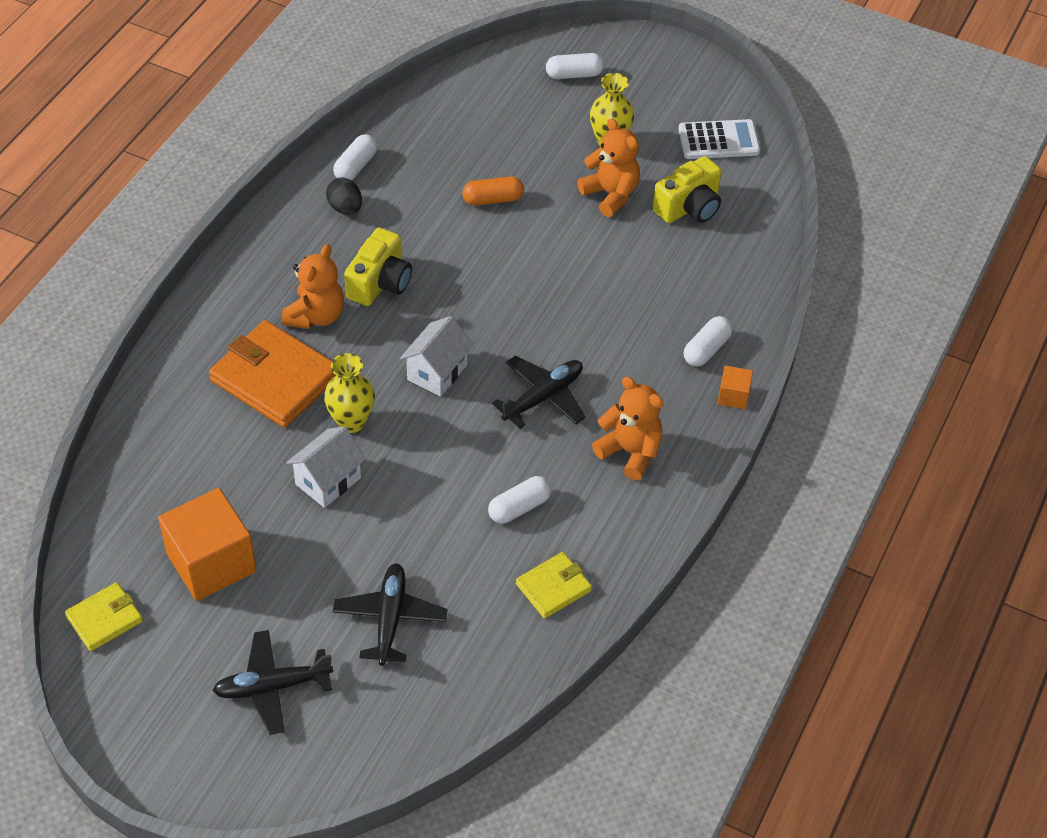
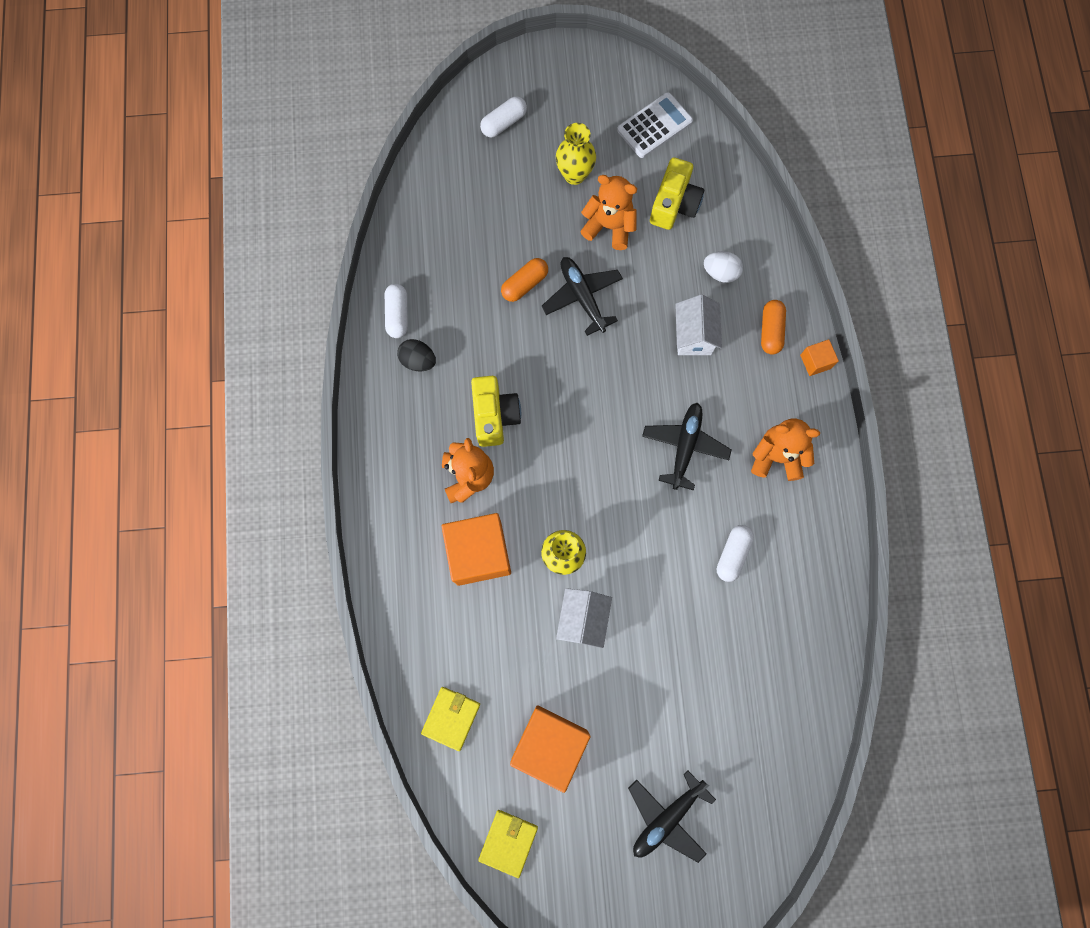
camera: 30 degrees left, 25 degrees up
orange wallet [209,320,336,428] -> orange cube [441,513,511,586]
black plane [332,563,448,666] -> black plane moved to [542,257,623,336]
white house [400,316,474,397] -> white house moved to [675,295,722,355]
yellow wallet [516,552,592,619] -> yellow wallet moved to [421,687,480,751]
white capsule [684,316,733,366] -> orange capsule [761,300,786,355]
none -> white egg [704,251,743,283]

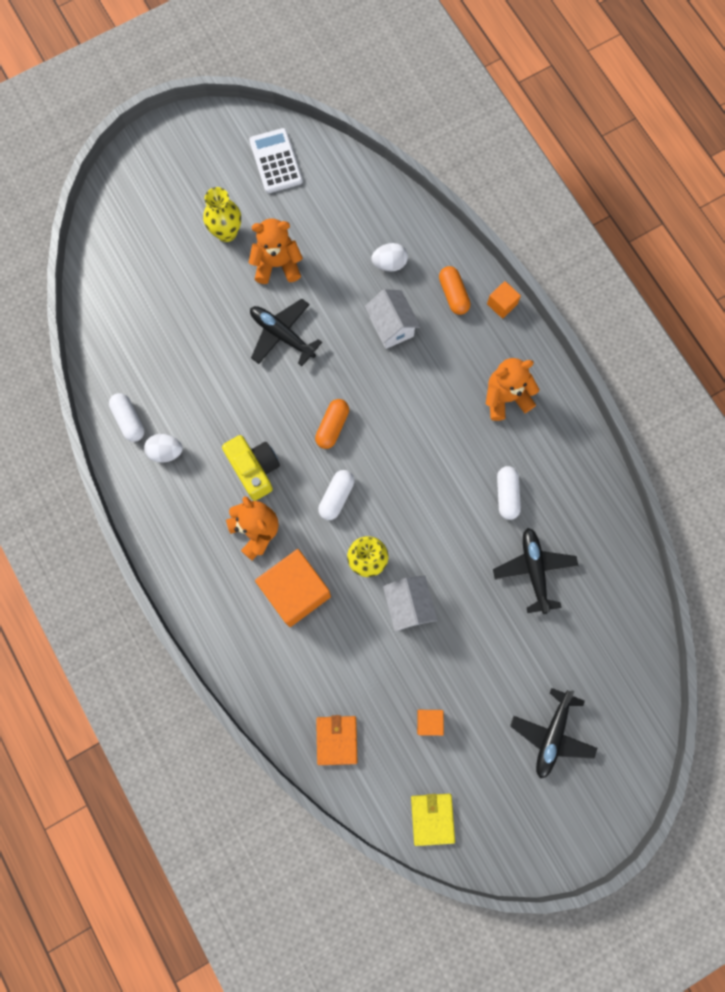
camera: 25 degrees left, 0 degrees up
black egg [397,339,436,372] -> white egg [144,434,183,463]
yellow wallet [421,687,480,751] -> orange wallet [316,715,357,765]
white capsule [480,96,527,137] -> white capsule moved to [318,470,354,520]
orange capsule [501,258,548,302] -> orange capsule moved to [315,399,349,449]
orange cube [510,706,591,793] -> orange cube [417,710,444,736], size x0.46
white calculator [617,92,693,158] -> white calculator turned 45 degrees counterclockwise [249,128,303,193]
black plane [642,403,732,490] -> black plane moved to [493,528,578,614]
yellow camera [650,157,705,230] -> none

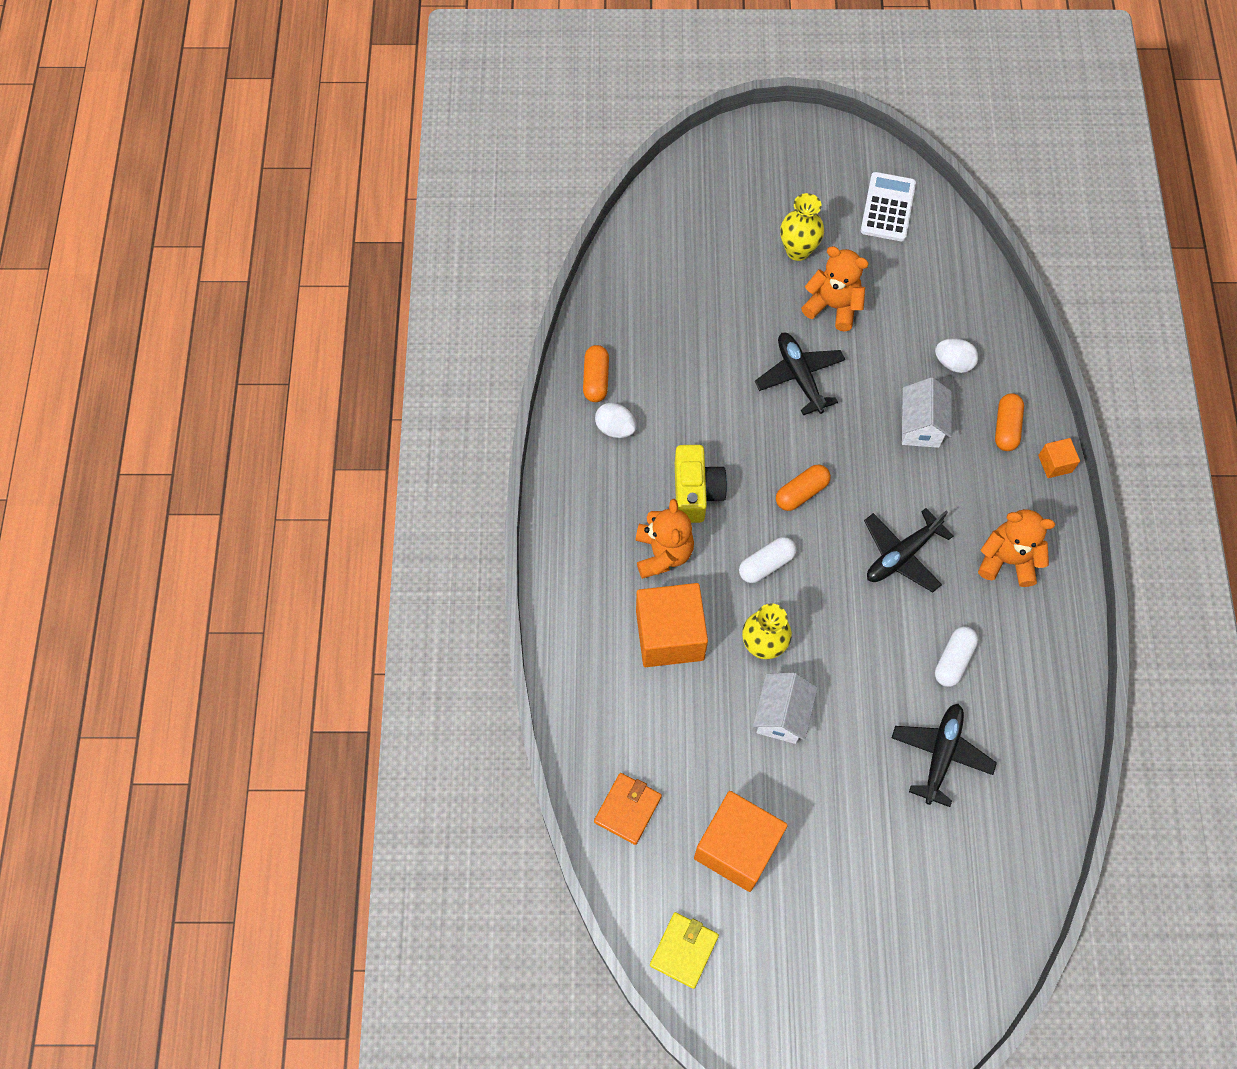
camera: 30 degrees right, 10 degrees down
white capsule [109,393,144,442] -> orange capsule [583,345,609,402]
orange cube [417,710,444,736] -> orange cube [694,791,788,892], size x2.18
black plane [510,688,597,779] -> black plane moved to [864,508,953,593]

